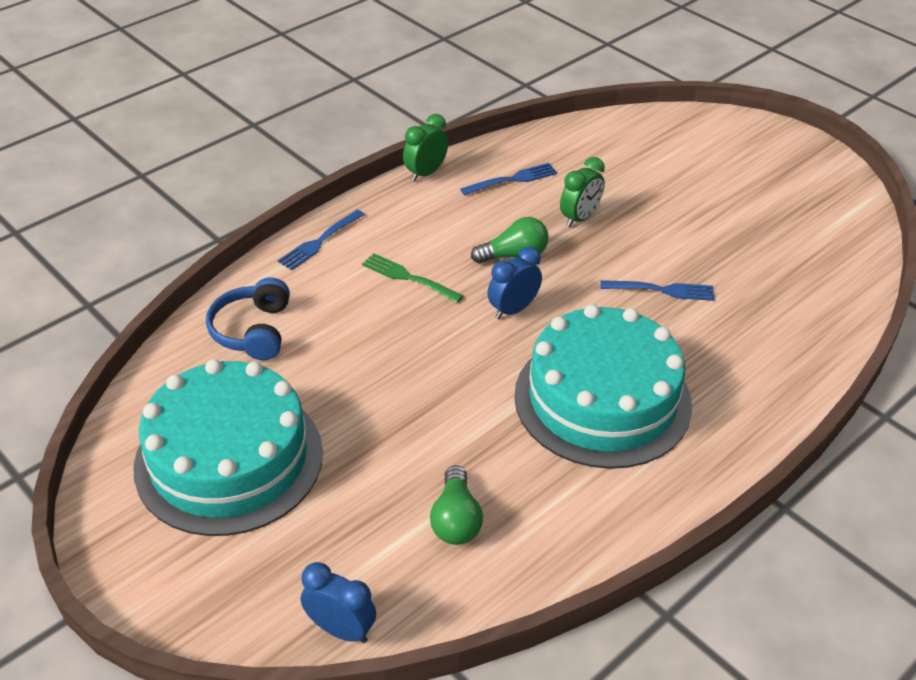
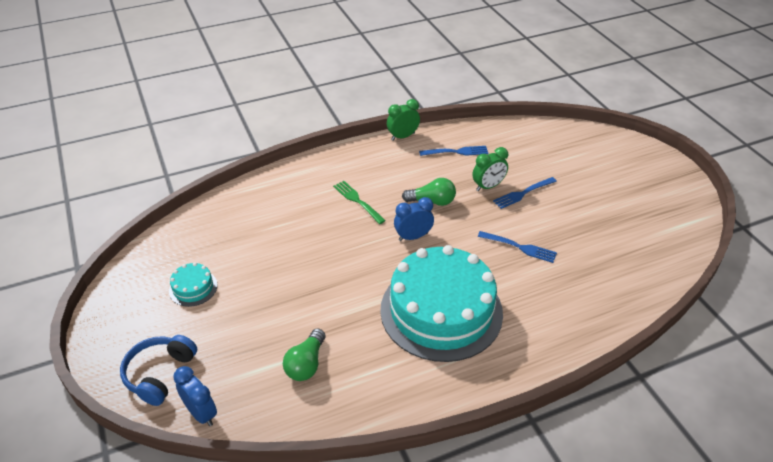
camera: 20 degrees right, 0 degrees up
turquoise cake [133,359,323,536] -> turquoise cake [169,262,217,307], size x0.40
blue headphones [206,277,290,360] -> blue headphones moved to [120,335,197,406]
blue fork [278,210,365,270] -> blue fork moved to [493,177,557,209]

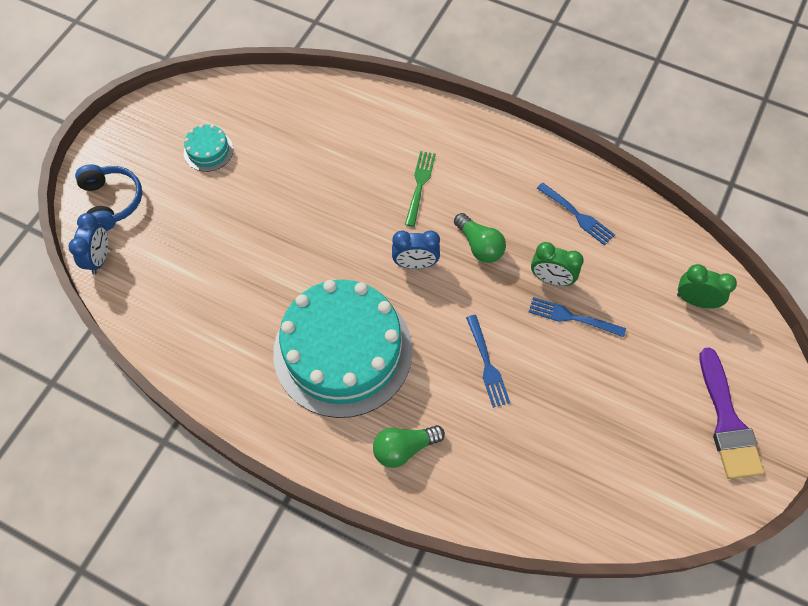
camera: 50 degrees right, 20 degrees up
blue headphones [120,335,197,406] -> blue headphones turned 90 degrees clockwise [75,164,142,231]
green light bulb [283,329,325,381] -> green light bulb moved to [373,425,445,468]
green clock [387,99,420,141] -> green clock moved to [677,264,737,308]
blue clock [394,197,434,241] -> blue clock turned 150 degrees clockwise [392,230,440,269]
none -> purple brush [699,347,764,479]

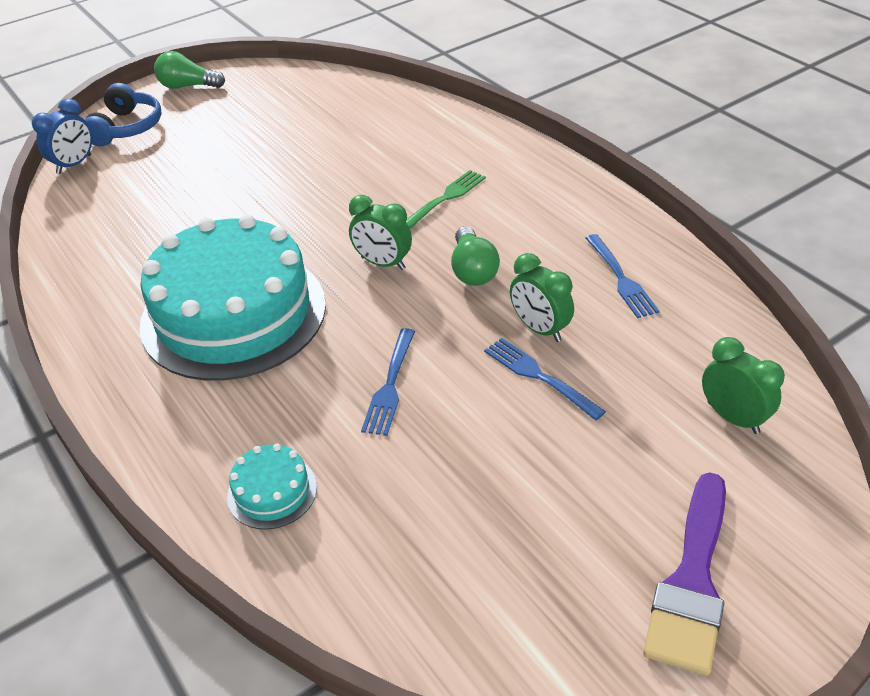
camera: 30 degrees right, 20 degrees down
turquoise cake [184,124,233,172] -> turquoise cake moved to [227,443,317,530]
green light bulb [373,425,445,468] -> green light bulb moved to [154,51,225,89]
blue clock [392,230,440,269] -> green clock [349,195,412,270]

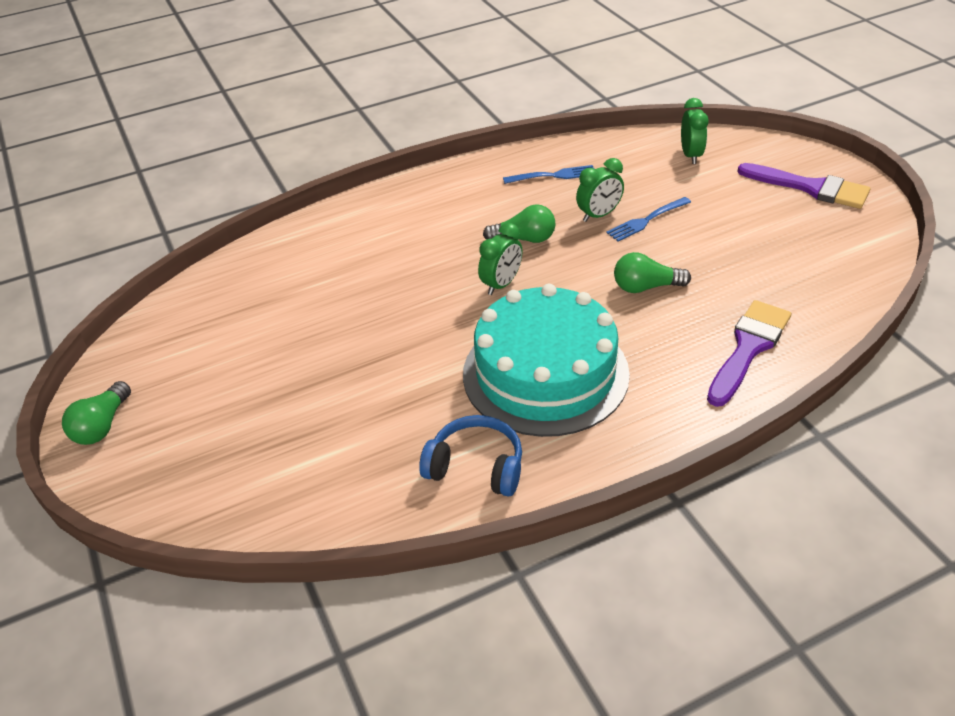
camera: 80 degrees left, 0 degrees up
blue clock [32,99,92,174] -> none
blue headphones [85,83,162,146] -> blue headphones moved to [419,415,522,496]
turquoise cake [227,443,317,530] -> purple brush [707,300,791,407]
blue fork [361,328,415,436] -> green light bulb [614,252,691,293]
green fork [406,170,486,229] -> none
green clock [702,337,785,434] -> green clock turned 120 degrees clockwise [681,98,709,164]

